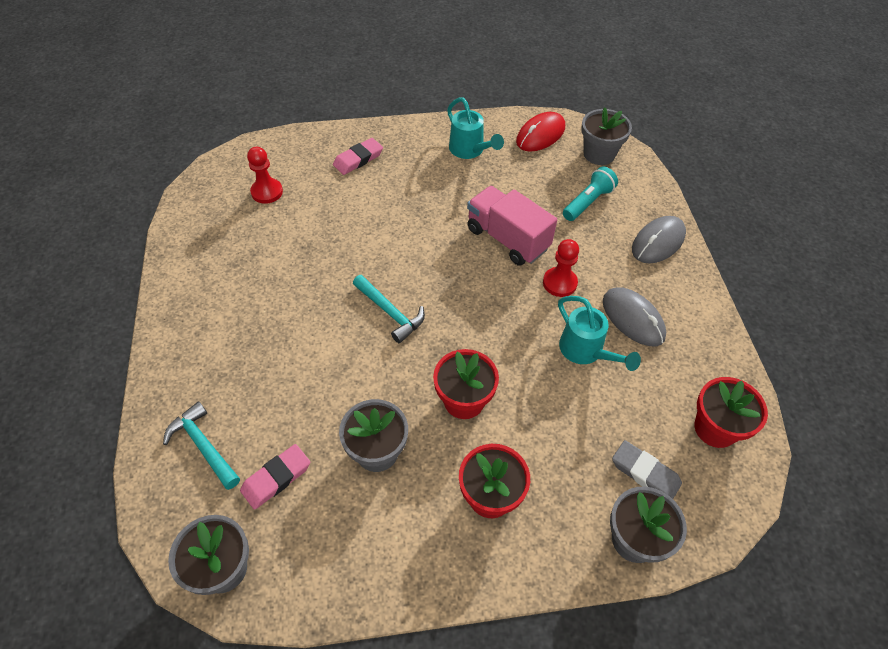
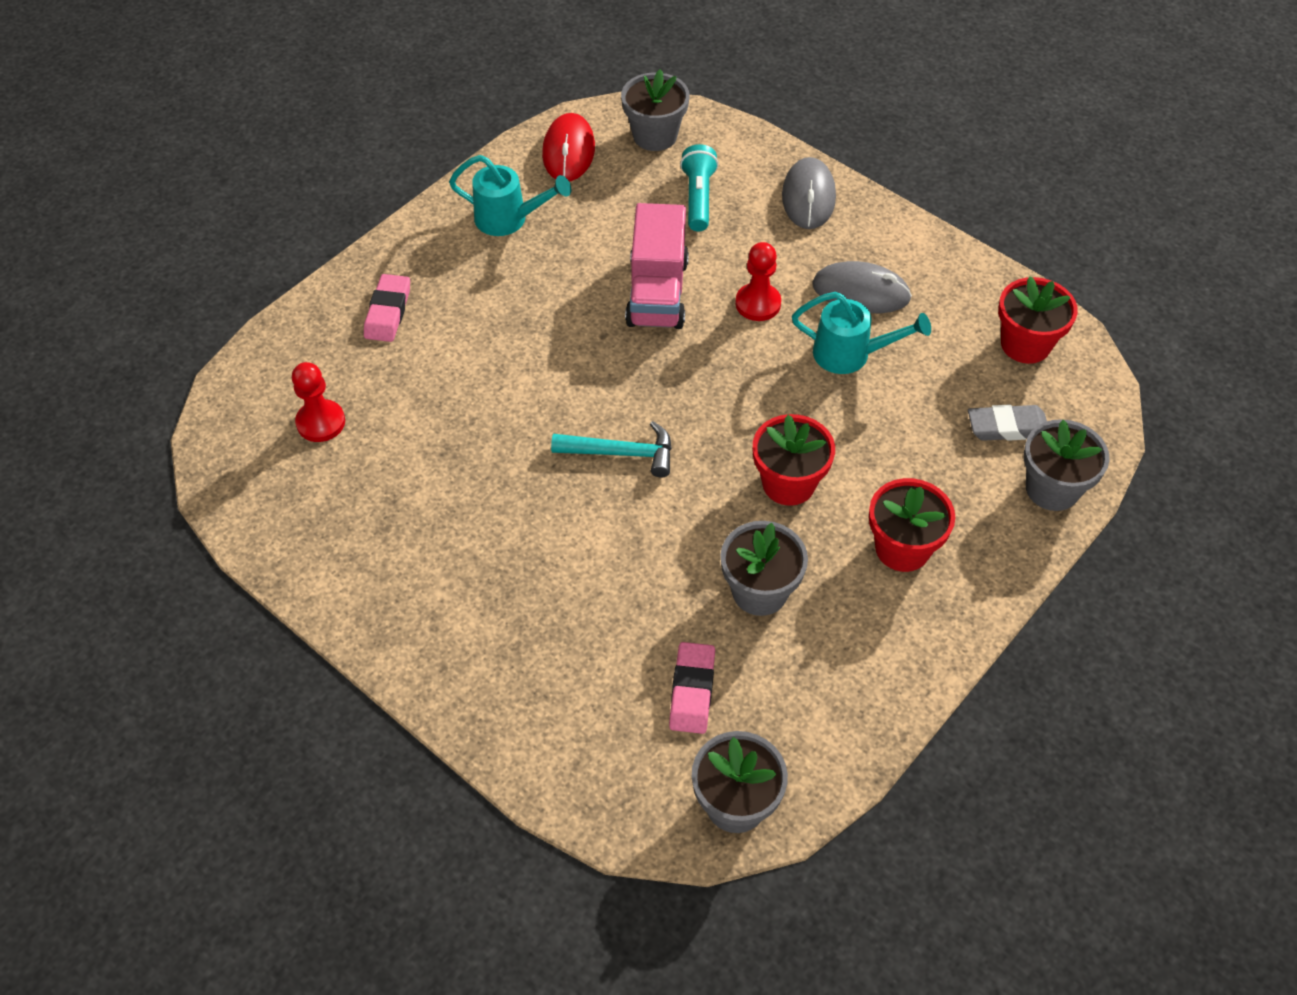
camera: 40 degrees left, 0 degrees up
turquoise hammer [163,401,240,490] -> none
pink truck [467,186,557,266] -> pink truck turned 90 degrees counterclockwise [625,203,689,329]

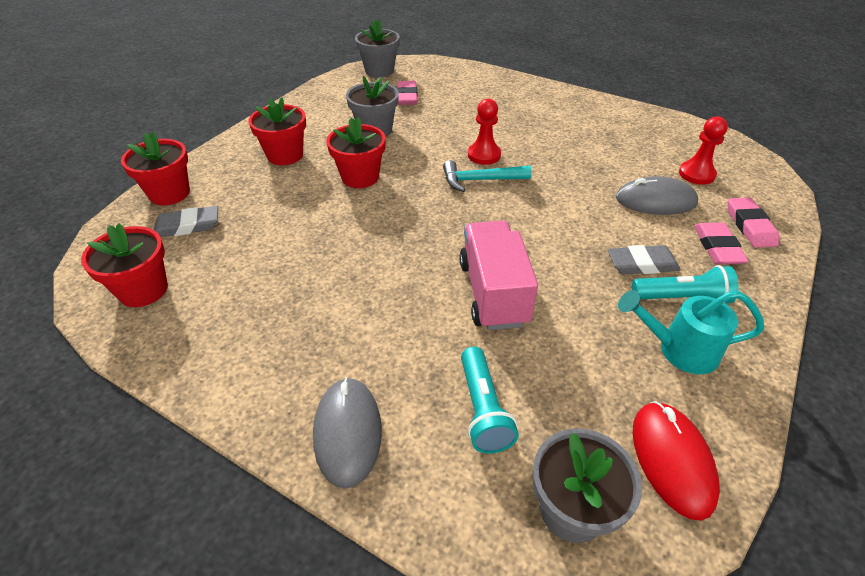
camera: 170 degrees right, 10 degrees down
red pawn [735,242,781,321] -> red pawn moved to [468,99,501,165]
turquoise watering can [792,292,931,374] -> none
grey mouse [812,261,912,313] -> grey mouse moved to [616,176,698,215]
grey flower pot [1024,419,1110,511] -> red flower pot [121,132,190,205]
none -> grey eraser [608,245,681,274]
none -> turquoise flashlight [632,265,738,303]
none -> pink eraser [728,197,779,248]

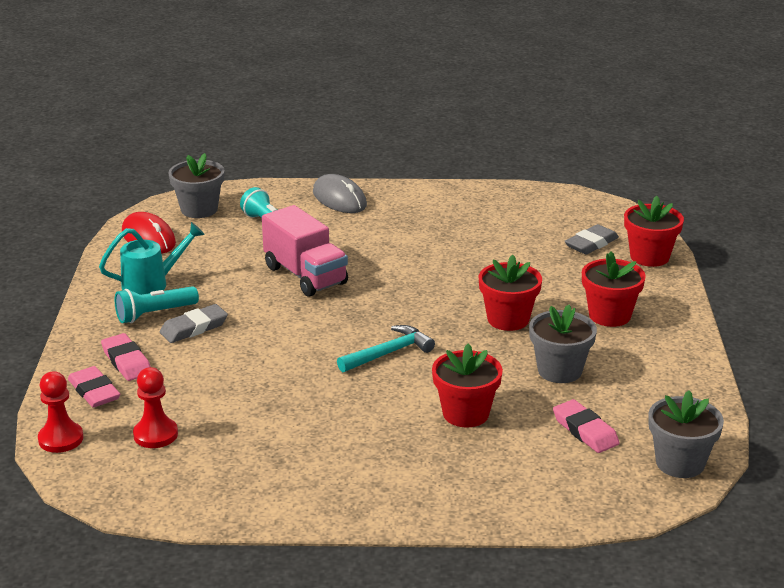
camera: 150 degrees right, 15 degrees down
red flower pot [81,223,168,307] -> red flower pot moved to [432,343,503,428]
red pawn [468,99,501,165] -> red pawn moved to [38,371,83,453]
grey mouse [616,176,698,215] -> none

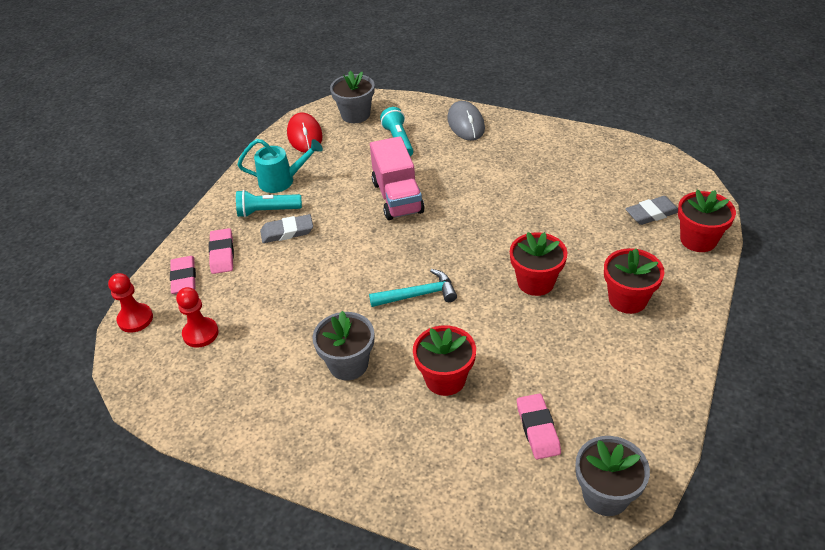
camera: 25 degrees right, 15 degrees up
grey flower pot [529,305,597,383] -> grey flower pot moved to [313,311,374,380]

